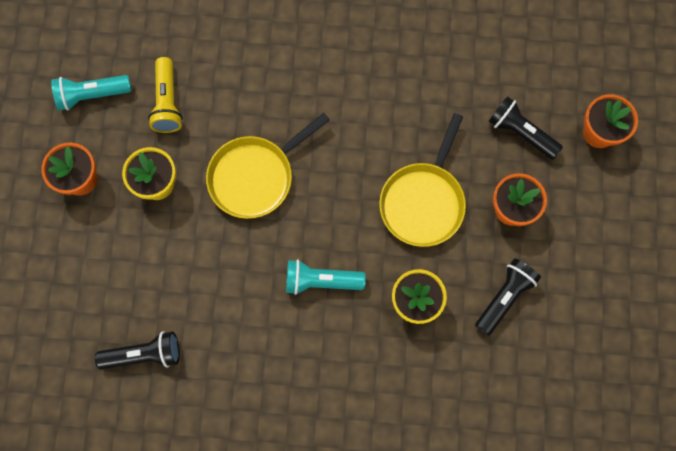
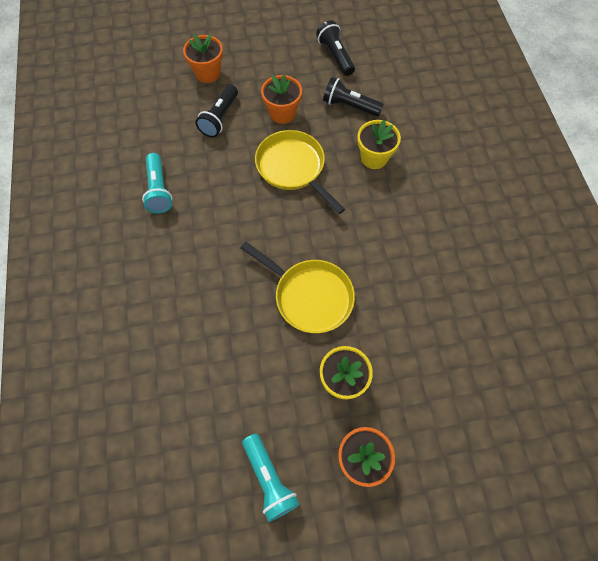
camera: 105 degrees left, 10 degrees down
black flashlight [95,331,180,370] -> black flashlight moved to [316,20,355,76]
yellow flashlight [148,57,183,133] -> none
turquoise flashlight [286,259,366,295] -> turquoise flashlight moved to [142,153,173,213]
yellow pan [379,113,466,247] -> yellow pan turned 135 degrees counterclockwise [255,130,345,214]

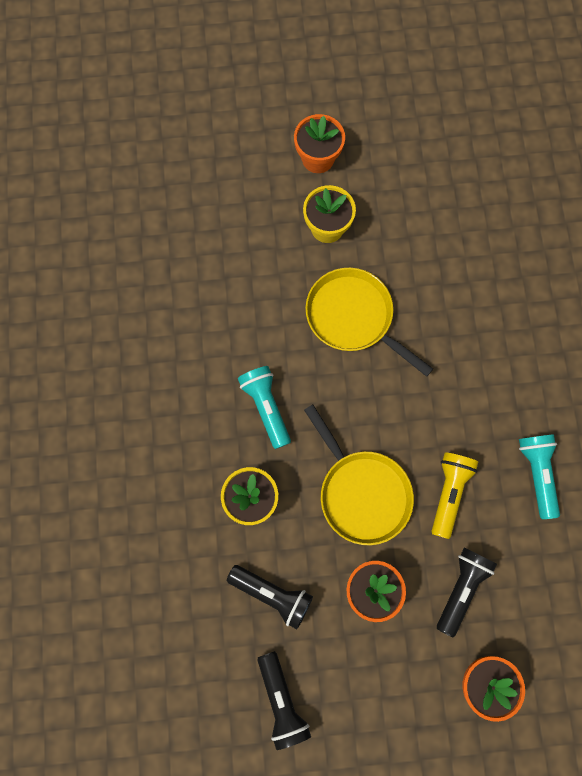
camera: 175 degrees left, 10 degrees up
turquoise flashlight [242,434,300,522] -> turquoise flashlight moved to [238,366,291,449]
none -> yellow flashlight [432,452,478,539]

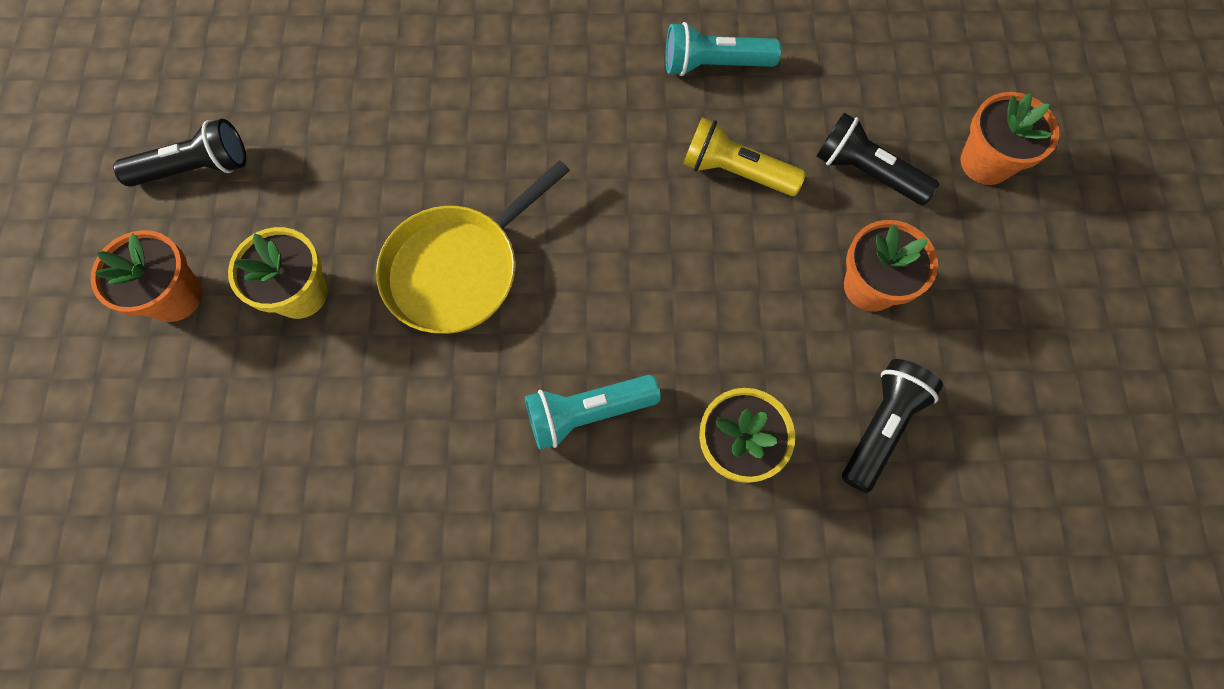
camera: 85 degrees left, 5 degrees down
black flashlight [257,651,311,750] -> black flashlight moved to [113,119,246,187]
yellow pan [304,405,414,545] -> none

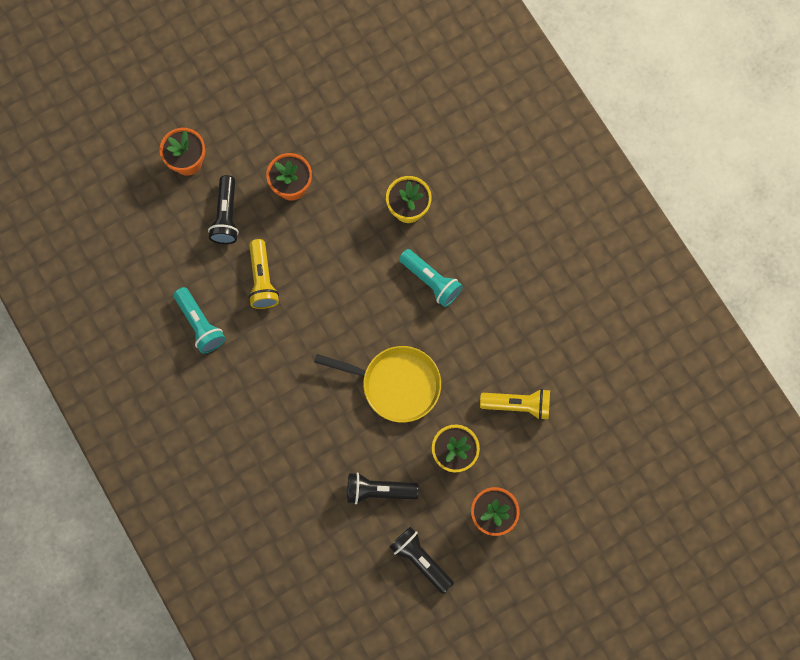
camera: 120 degrees left, 5 degrees up
black flashlight [842,359,943,493] -> black flashlight moved to [347,472,419,504]
none -> yellow flashlight [480,389,550,420]

